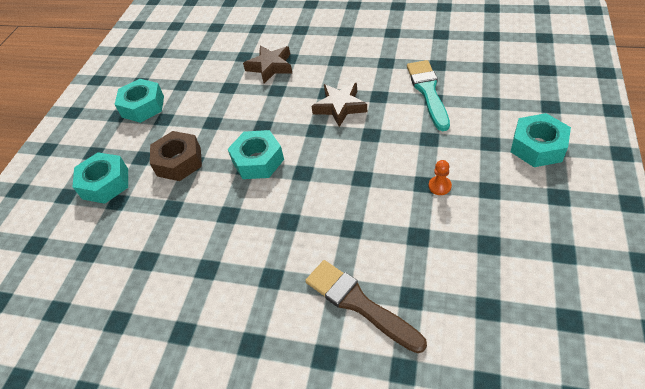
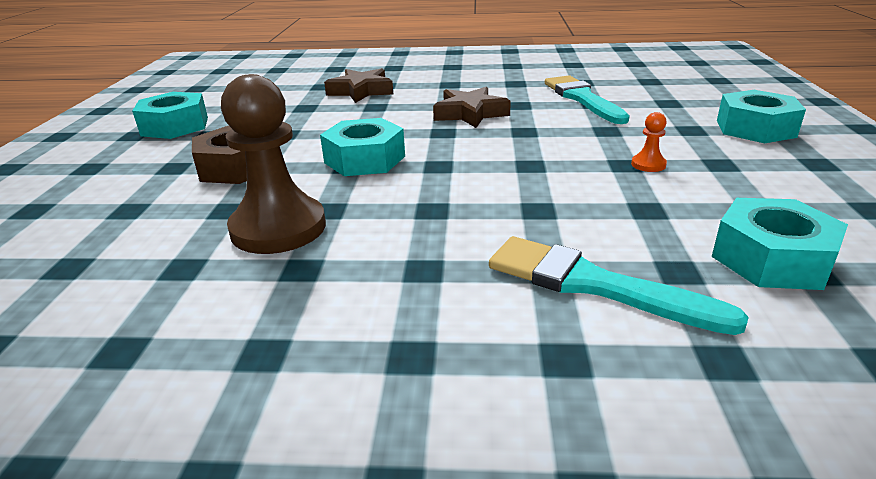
camera: 15 degrees left, 20 degrees down
turquoise nut [72,152,128,204] -> turquoise nut moved to [712,198,848,290]
brown brush [305,260,427,353] -> turquoise brush [489,236,749,335]
none -> brown pawn [221,74,326,254]

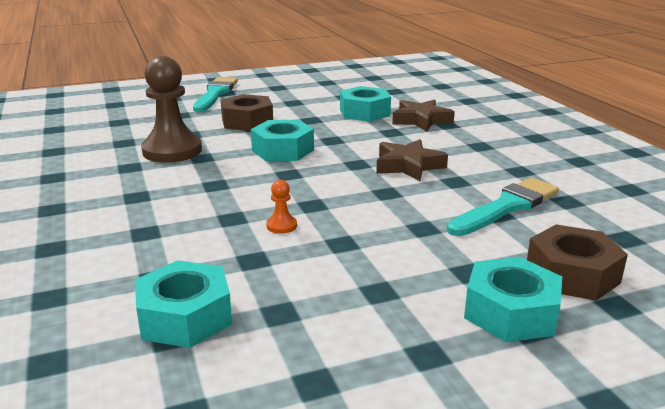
camera: 65 degrees right, 5 degrees down
turquoise nut [132,92,208,139] -> turquoise nut moved to [340,86,391,122]
turquoise brush [489,236,749,335] -> turquoise brush moved to [193,77,238,112]
orange pawn [631,112,667,172] -> orange pawn moved to [266,180,297,234]
none -> brown nut [527,224,628,301]

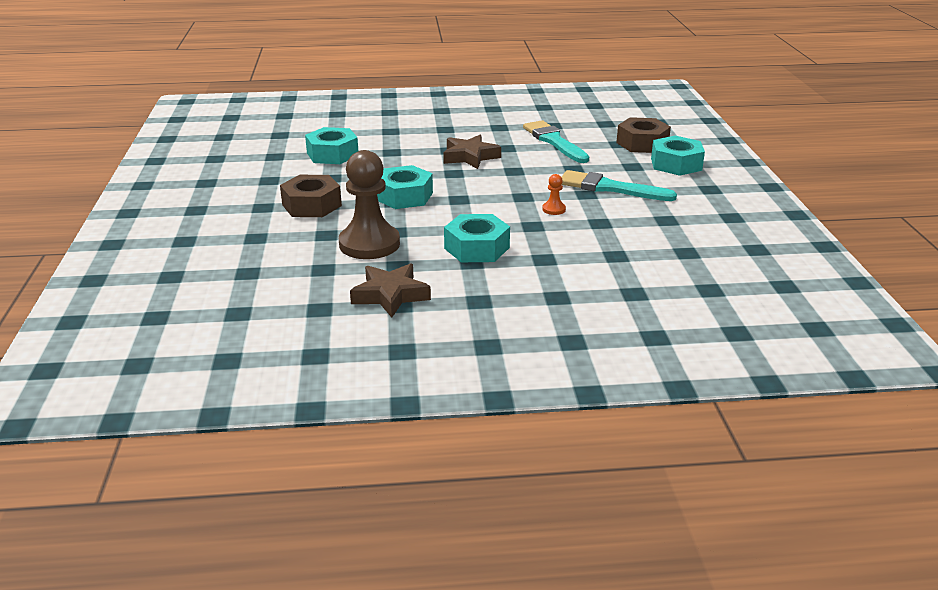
camera: 75 degrees left, 5 degrees up
turquoise nut [135,260,232,348] -> turquoise nut moved to [444,214,510,262]
turquoise brush [193,77,238,112] -> turquoise brush moved to [561,170,677,201]
brown star [392,99,455,131] -> brown star moved to [350,263,431,317]

